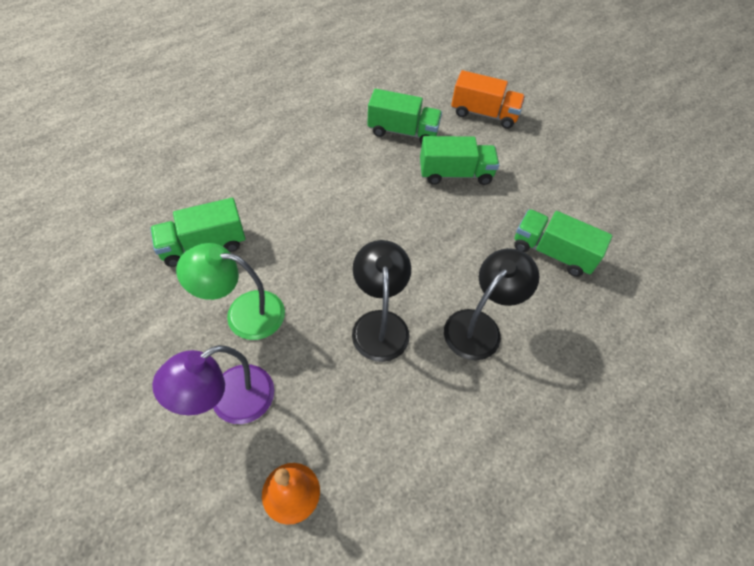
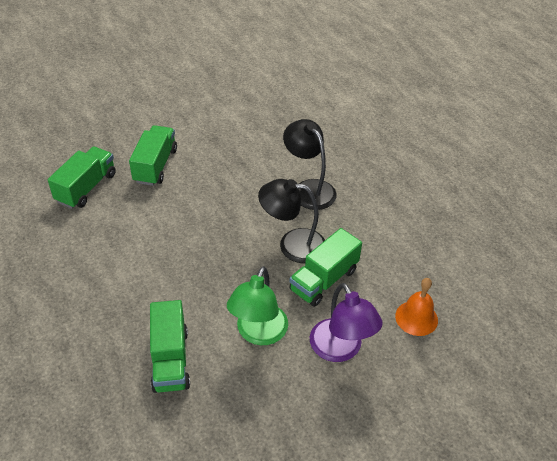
camera: 75 degrees left, 10 degrees down
orange truck [451,70,525,129] -> none
green truck [514,209,612,277] -> green truck moved to [289,228,362,307]

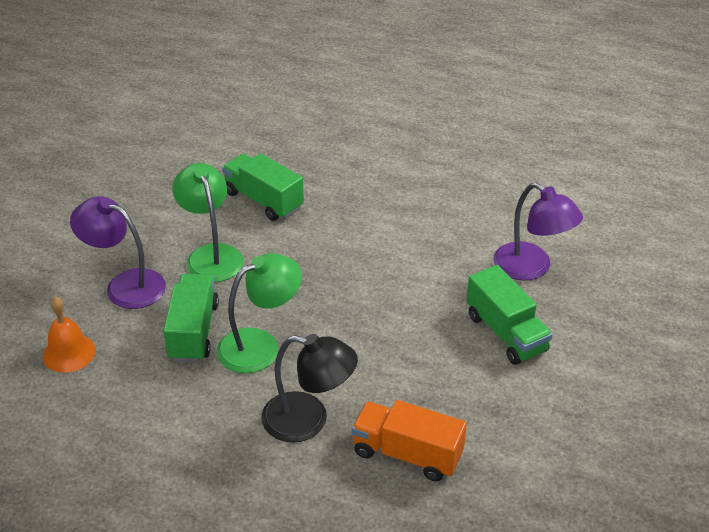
camera: 140 degrees right, 5 degrees down
green truck [48,146,116,209] -> purple lamp [493,183,583,281]
black lamp [258,179,325,263] -> green lamp [217,253,302,373]
none -> orange truck [352,400,467,481]

